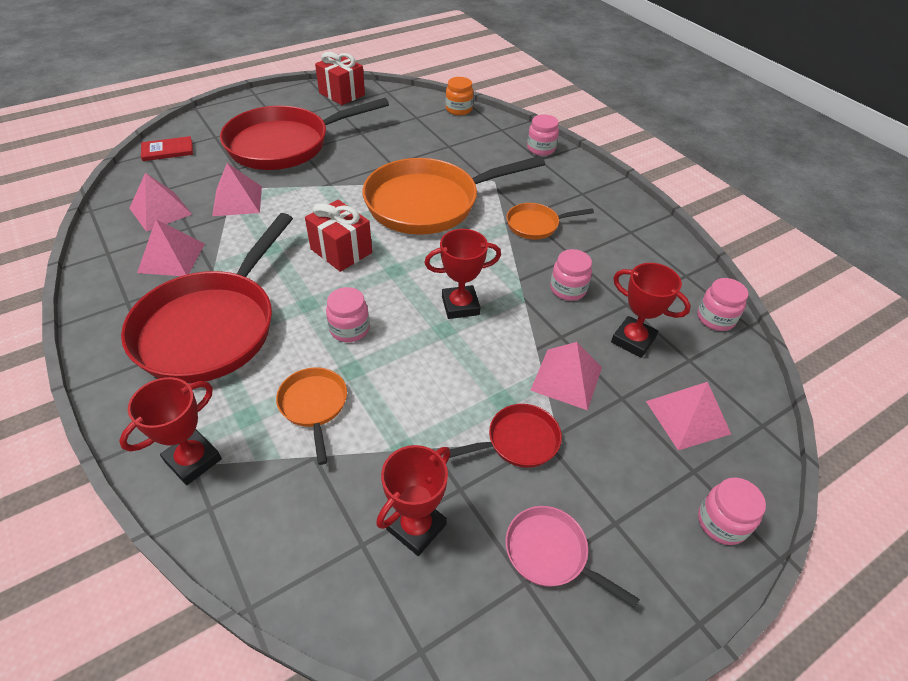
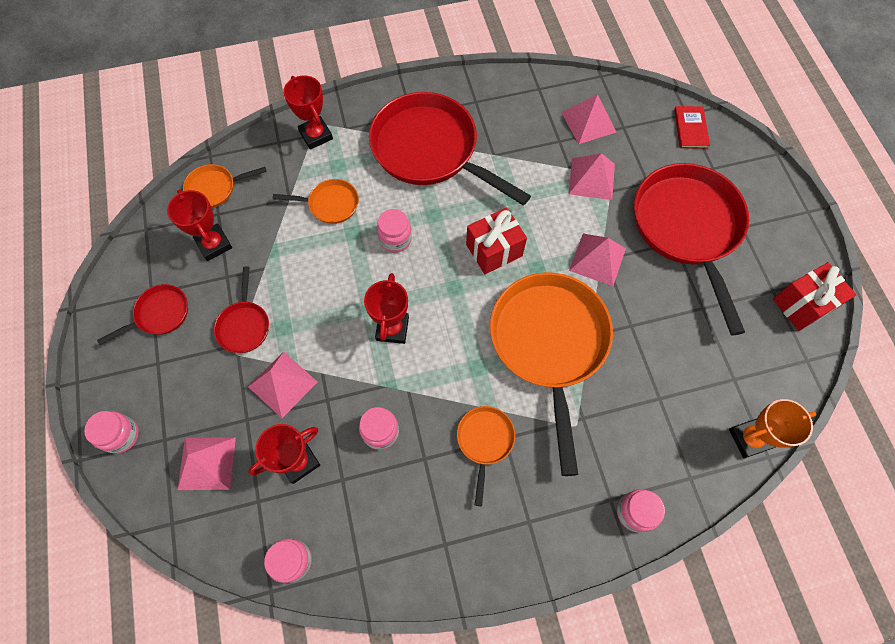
camera: 110 degrees right, 20 degrees up
pink pyramid [137,219,205,276] -> pink pyramid moved to [569,233,626,286]
orange jar [446,77,473,115] -> orange trophy [729,399,816,459]
pink pan [505,506,640,608] -> red pan [97,284,188,345]
none -> orange pan [183,164,267,208]

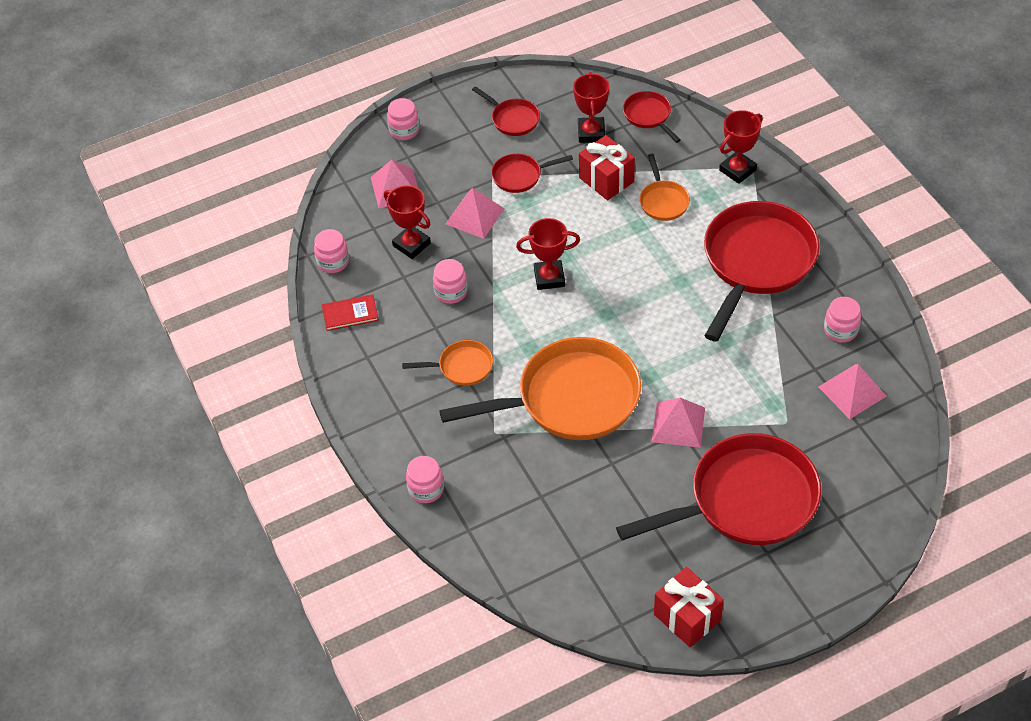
camera: 80 degrees right, 15 degrees down
red trophy [167,190,232,261] -> red trophy turned 45 degrees counterclockwise [573,72,609,143]
orange pan [183,164,267,208] -> red pan [623,91,681,143]
pink jar [377,209,412,253] -> pink jar moved to [824,297,861,343]
red gift [466,208,527,274] -> red gift moved to [579,135,635,200]
pink pyramid [569,153,615,200] -> none
red book [674,106,710,149] -> red book moved to [322,294,379,331]
orange trophy [729,399,816,459] -> none

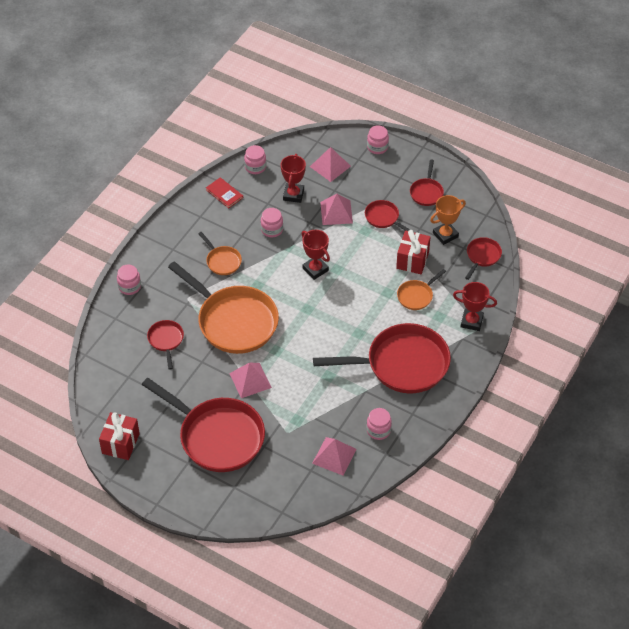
camera: 55 degrees right, 0 degrees up
red trophy [573,72,609,143] -> orange trophy [430,195,466,245]
none -> red pan [147,320,184,370]

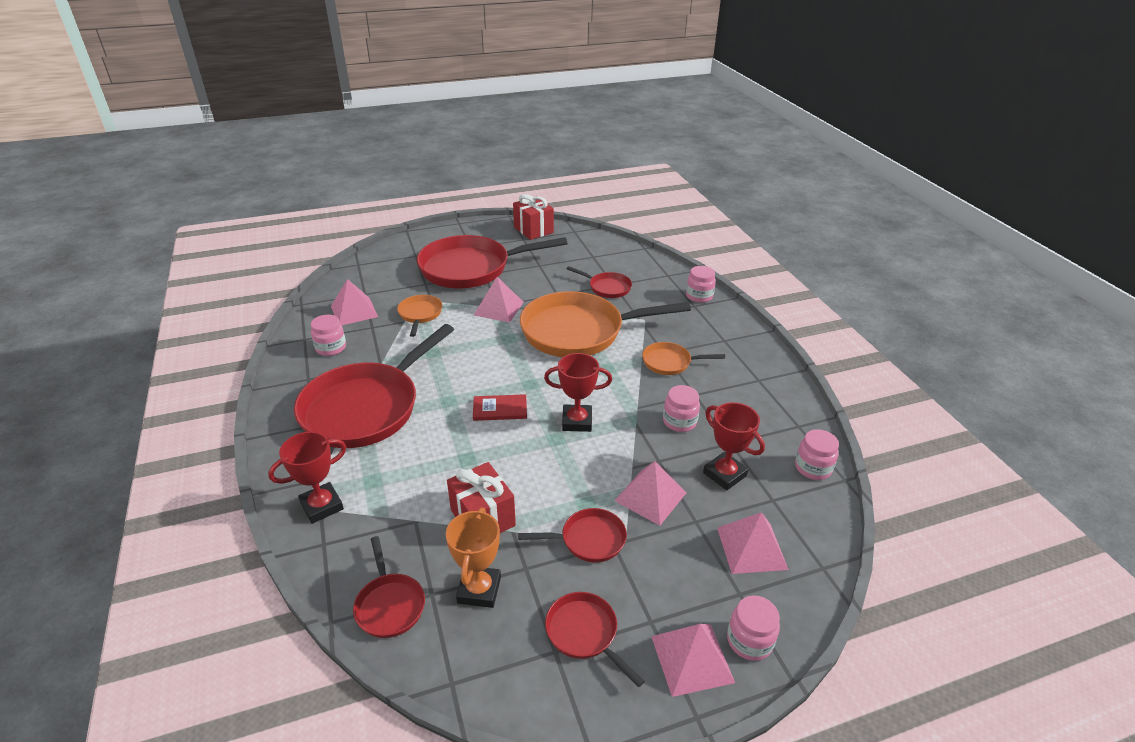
camera: 130 degrees right, 15 degrees down
red book [206,177,243,208] -> red book moved to [473,394,527,421]
orange pan [397,269,446,310] -> orange pan moved to [397,295,442,337]
none -> pink pyramid [651,624,735,697]

